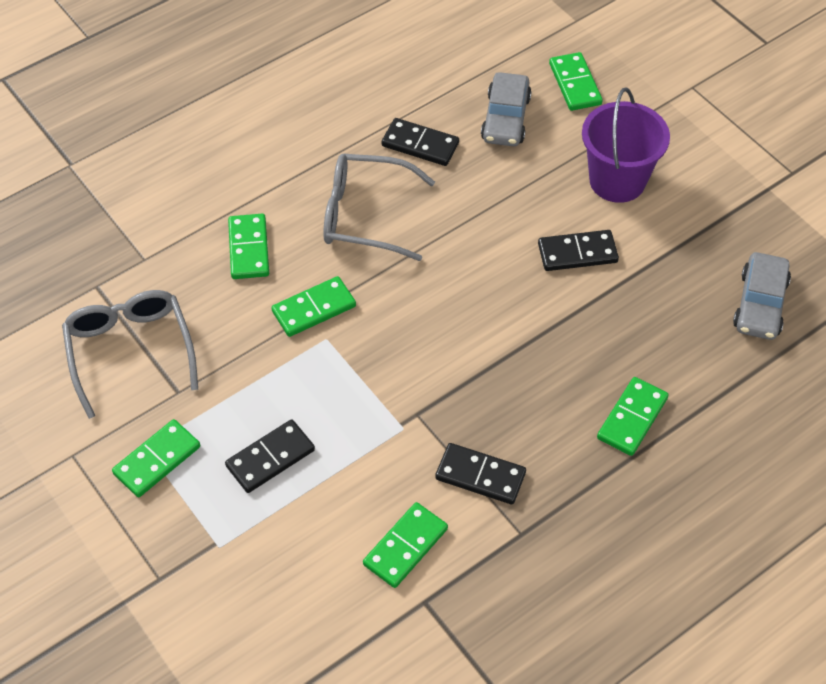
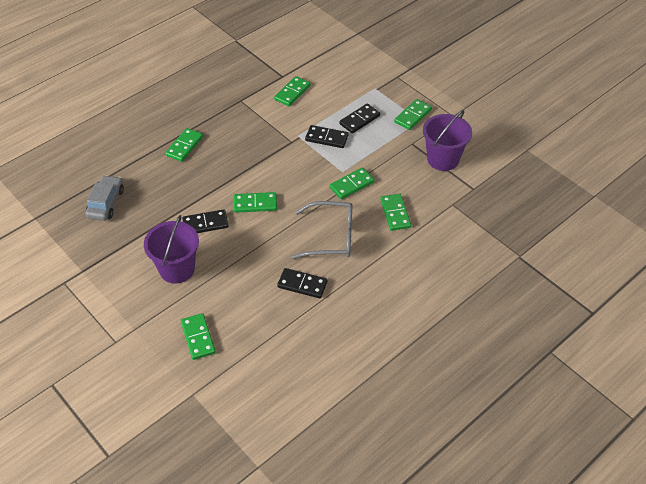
camera: 175 degrees right, 5 degrees down
grey glasses [62,290,198,419] -> purple bucket [423,110,472,171]
black domino [435,443,526,505] -> black domino moved to [305,125,348,148]
grey car [481,72,532,146] -> none
none -> green domino [234,192,277,213]

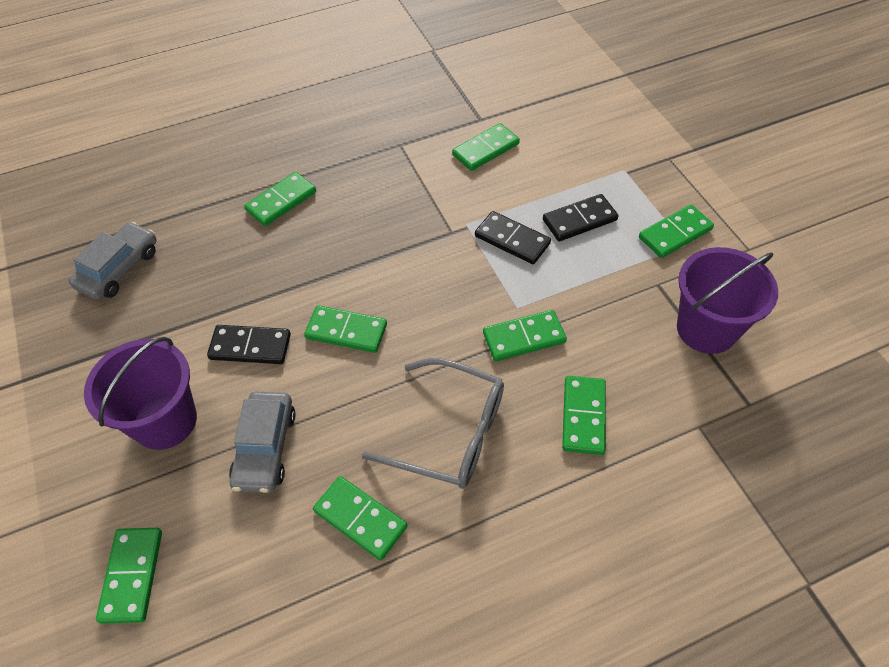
camera: 20 degrees right, 5 degrees up
black domino [277,268,327,298] -> green domino [313,476,407,560]
none -> grey car [229,391,296,493]

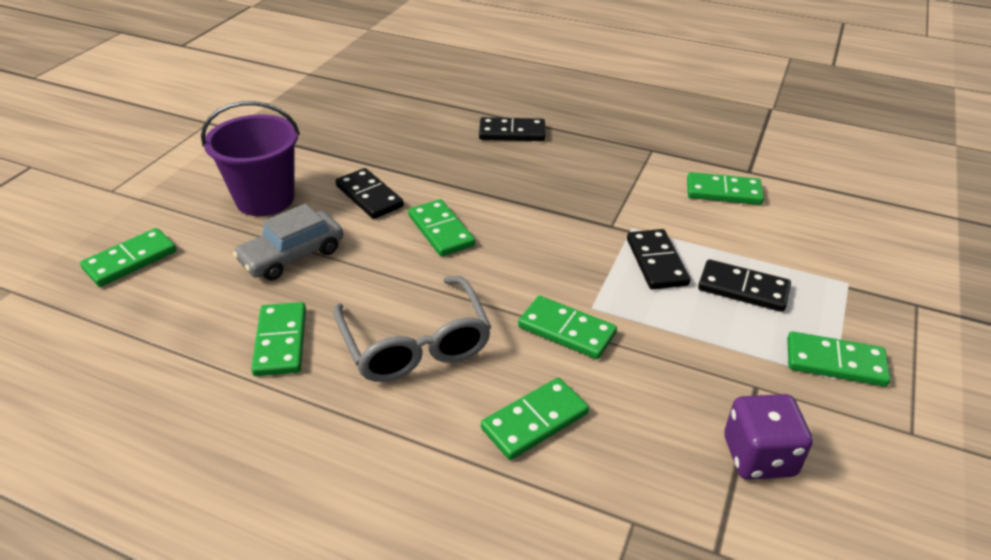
camera: 45 degrees right, 15 degrees down
grey car [69,222,157,300] -> none
green domino [244,172,316,226] -> black domino [479,117,545,141]
purple bucket [677,247,778,354] -> purple dice [724,394,813,480]

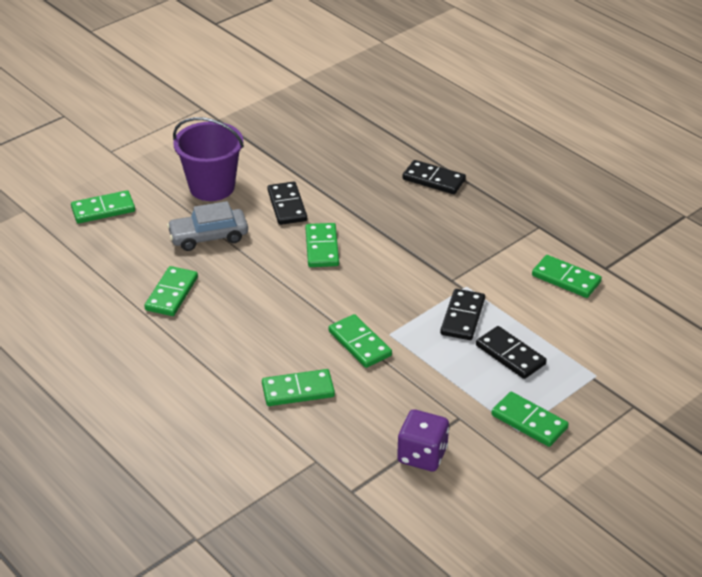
camera: 25 degrees right, 0 degrees up
grey glasses [333,276,491,382] -> none

